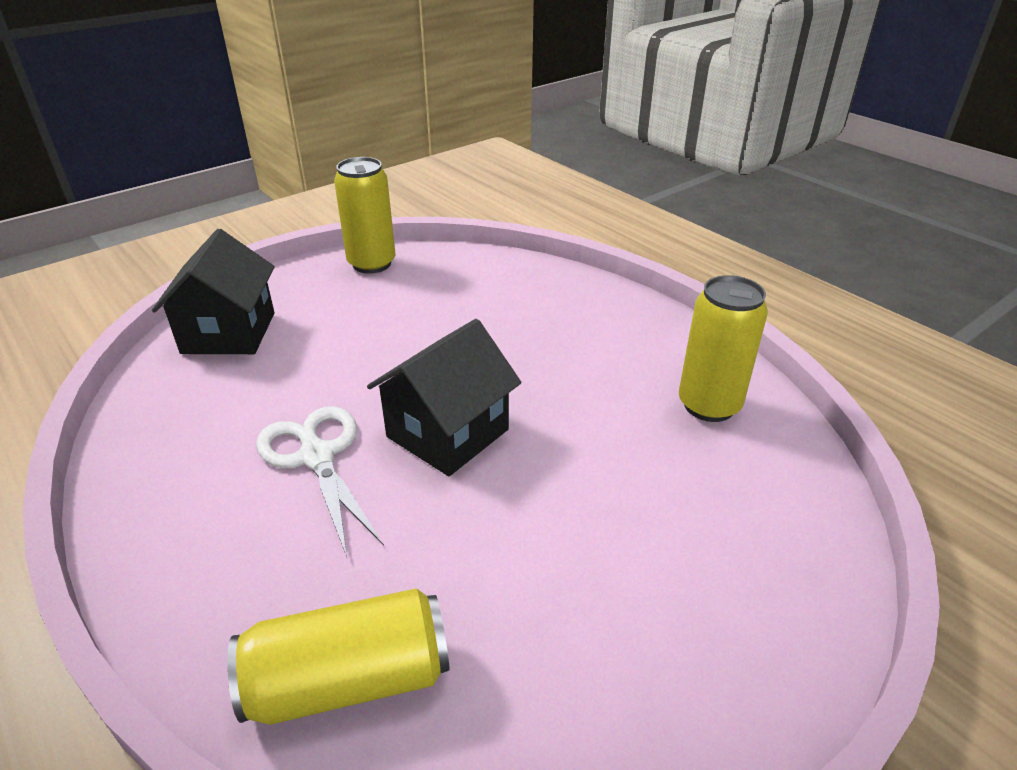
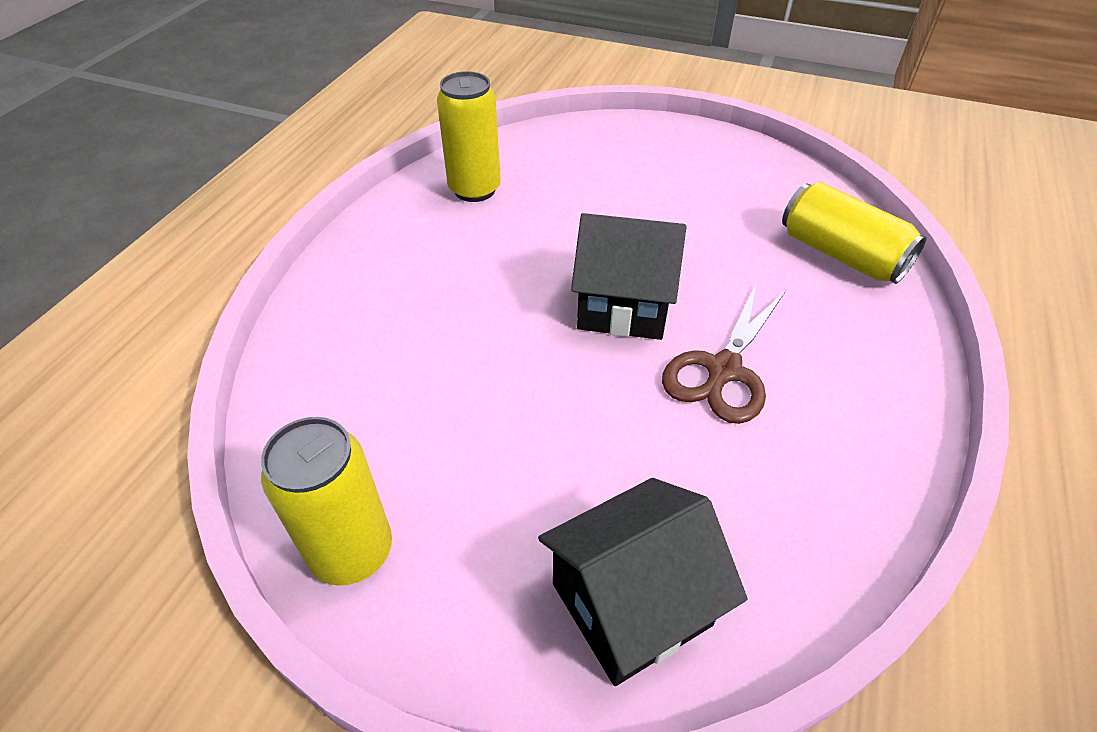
camera: 120 degrees left, 10 degrees up
white scissors [256,406,384,557] -> brown scissors [662,282,786,424]

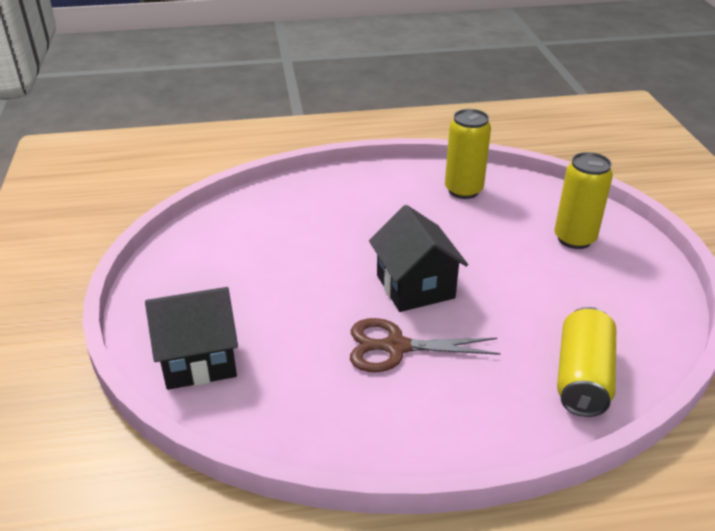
camera: 60 degrees right, 10 degrees down
yellow can [261,417,392,586] -> yellow can moved to [554,152,613,249]
black house [538,478,747,686] -> black house turned 45 degrees counterclockwise [145,287,238,390]

